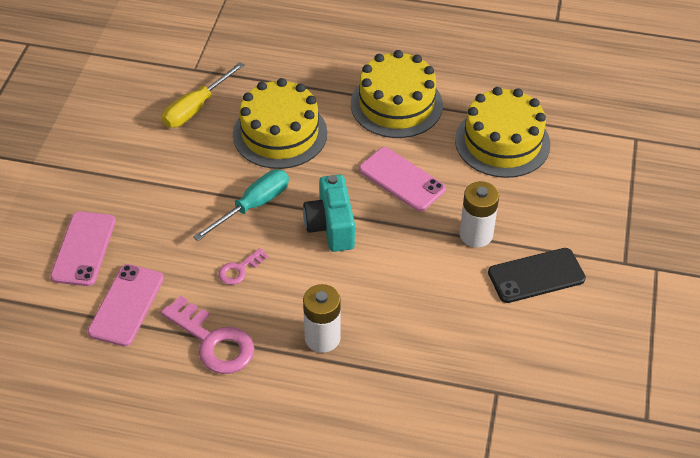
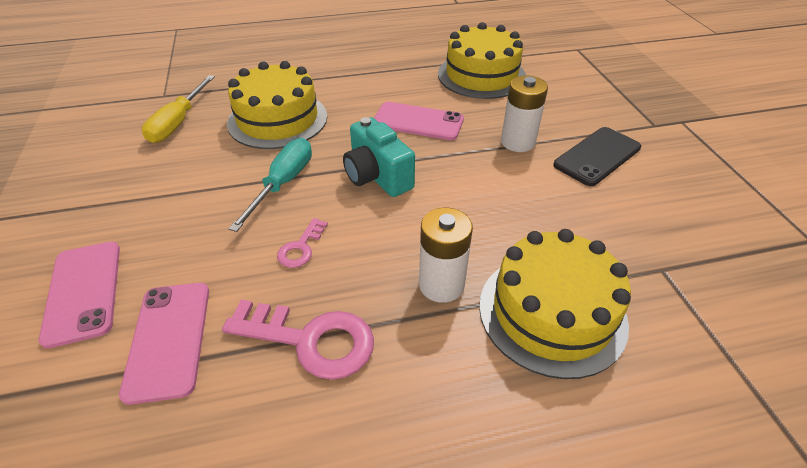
camera: 25 degrees left, 5 degrees down
yellow cake [351,50,443,138] -> yellow cake moved to [479,229,631,379]

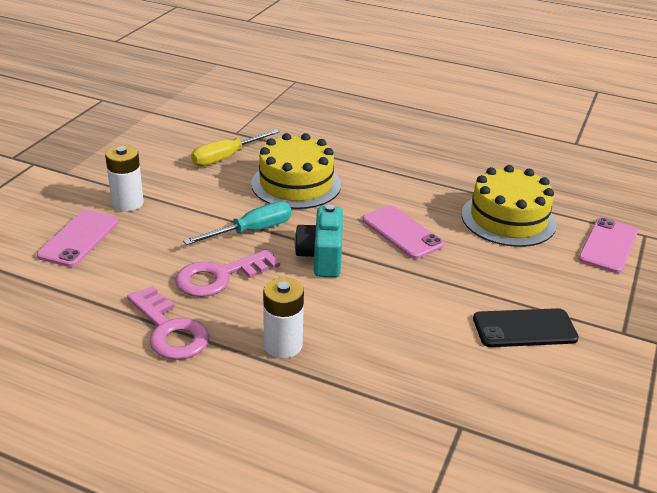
camera: 35 degrees right, 10 degrees down
pink phone [119,283,209,405] -> pink phone moved to [578,217,638,273]
pink key [277,218,328,268] -> pink key [175,249,280,297], size x1.91
yellow cake [479,229,631,379] -> none
white battery [501,76,548,152] -> white battery moved to [105,145,144,212]

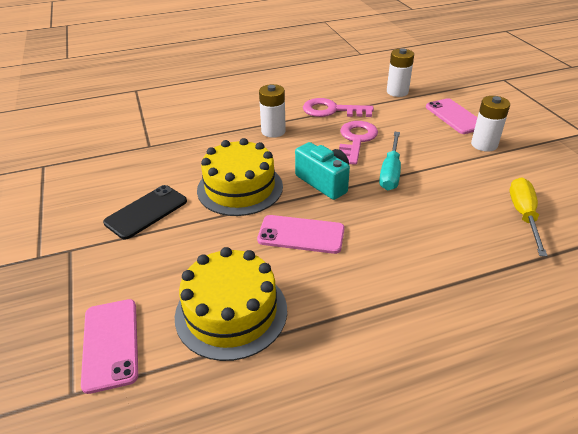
camera: 140 degrees right, 5 degrees up
yellow cake [251,133,341,209] -> yellow cake moved to [197,138,283,216]
none -> white battery [387,48,414,97]

